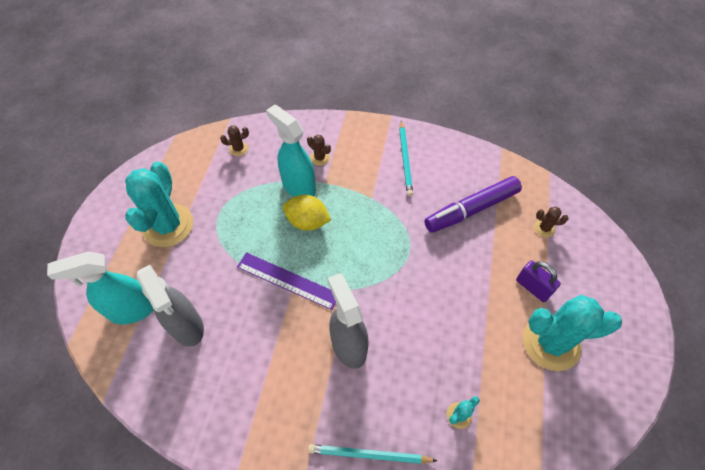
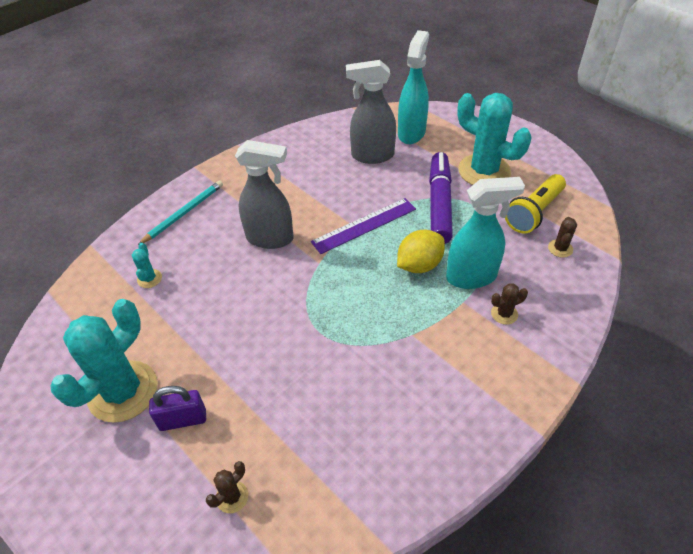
camera: 125 degrees right, 10 degrees down
turquoise pencil [399,121,413,196] -> none
purple marker [424,176,522,233] -> purple marker moved to [429,152,453,244]
none -> yellow flashlight [505,174,566,233]

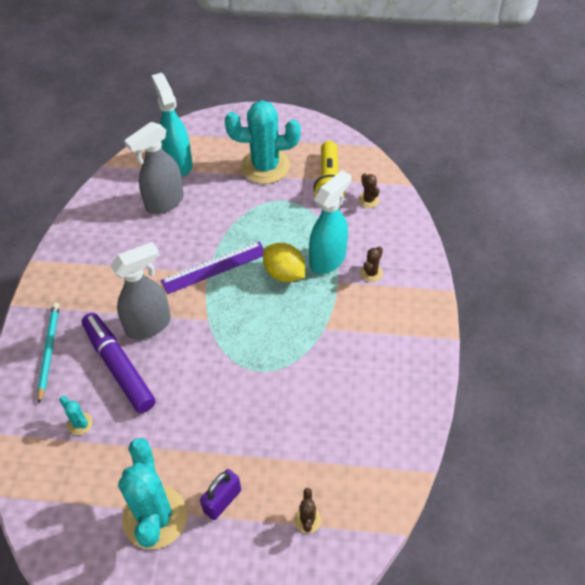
camera: 40 degrees left, 5 degrees up
purple ruler [311,198,416,254] -> purple ruler turned 45 degrees clockwise [161,241,264,294]
yellow lemon [397,230,445,273] -> yellow lemon turned 60 degrees counterclockwise [263,243,305,282]
purple marker [429,152,453,244] -> purple marker moved to [82,313,156,413]

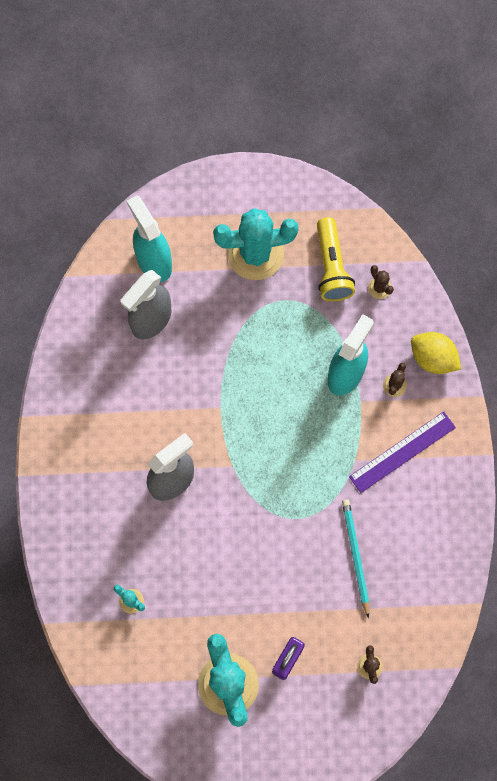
camera: 10 degrees left, 20 degrees up
turquoise pencil [37,303,59,403] -> turquoise pencil moved to [342,499,369,618]
purple marker [82,313,156,413] -> none
purple ruler [161,241,264,294] -> purple ruler moved to [349,412,456,493]
yellow lemon [263,243,305,282] -> yellow lemon moved to [411,332,461,374]

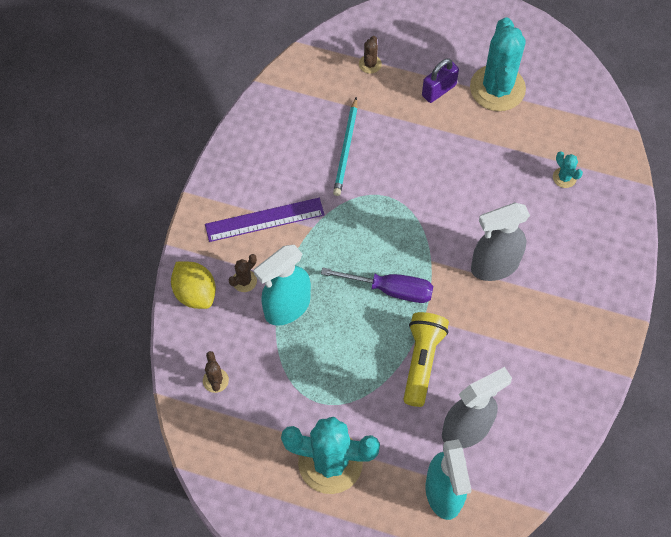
camera: 160 degrees left, 10 degrees down
yellow flashlight [317,217,355,301] -> yellow flashlight moved to [403,312,449,407]
none -> purple screwdriver [321,267,433,303]

